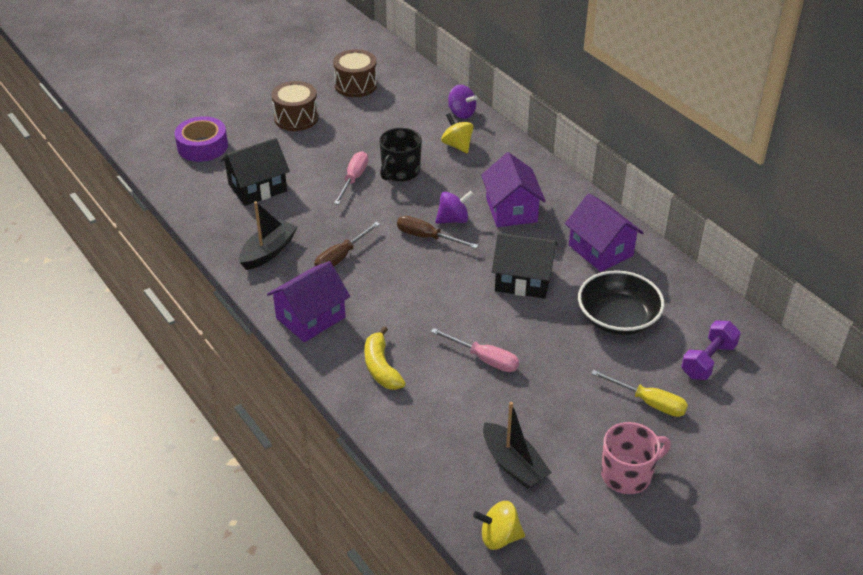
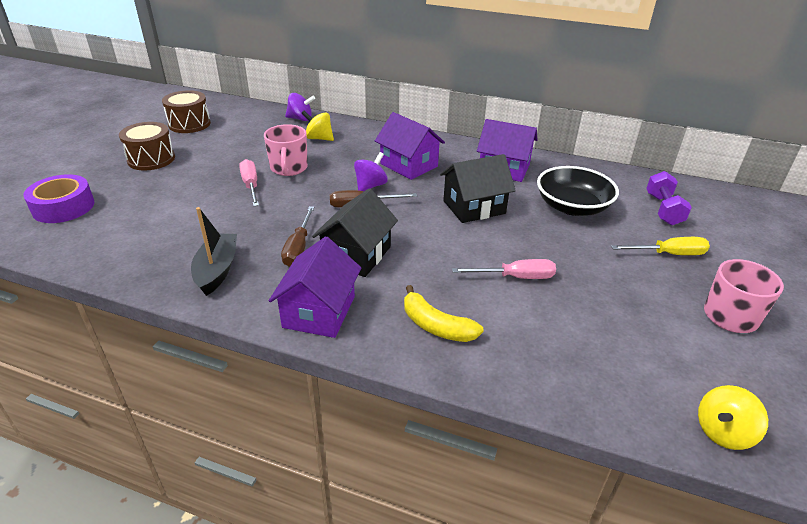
camera: 35 degrees left, 5 degrees down
black house [220,138,290,206] -> black house moved to [312,188,398,277]
black mug [379,128,422,182] -> pink mug [264,124,308,176]
black boat [483,402,551,489] -> none

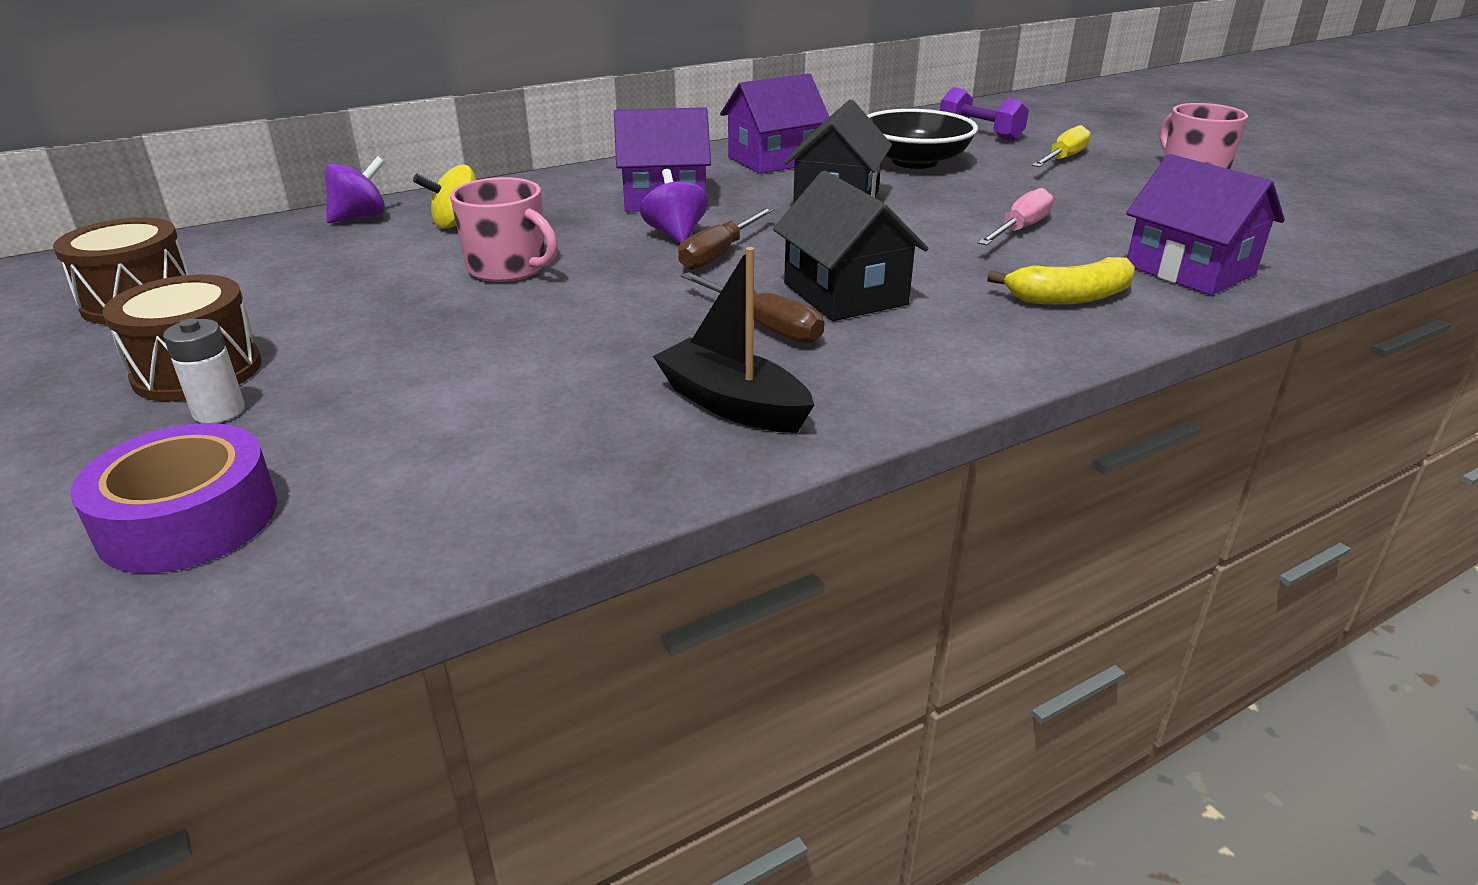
camera: 50 degrees left, 5 degrees down
pink screwdriver [239,159,259,206] -> none
purple house [269,236,361,338] -> purple house moved to [1126,154,1285,295]
yellow spinning top [698,385,768,450] -> none
none -> white battery [163,318,245,423]

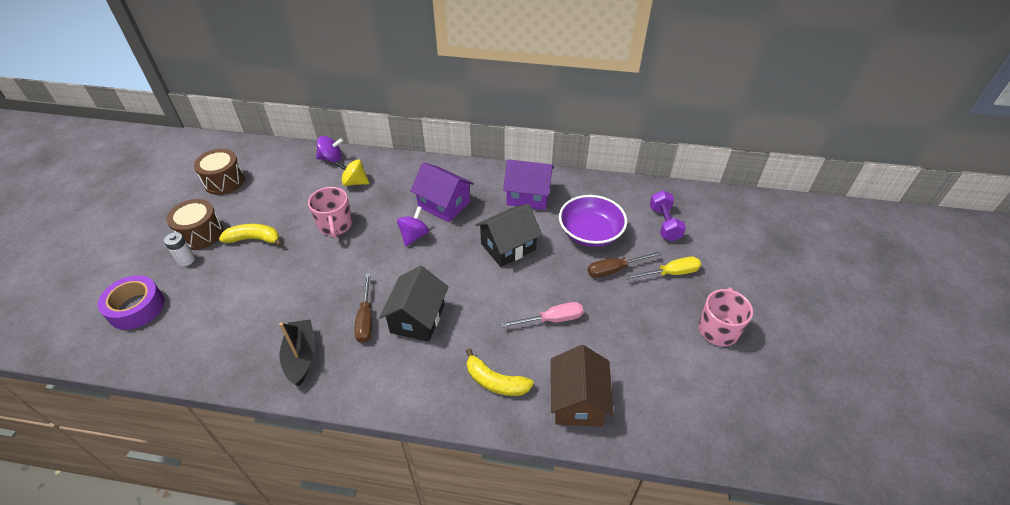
camera: 40 degrees right, 15 degrees up
brown screwdriver [678,207,774,270] -> brown screwdriver moved to [588,251,661,278]
black bowl [867,109,978,169] -> purple bowl [559,195,627,247]
purple house [1126,154,1285,295] -> brown house [551,345,614,427]
none -> yellow banana [219,224,283,246]

